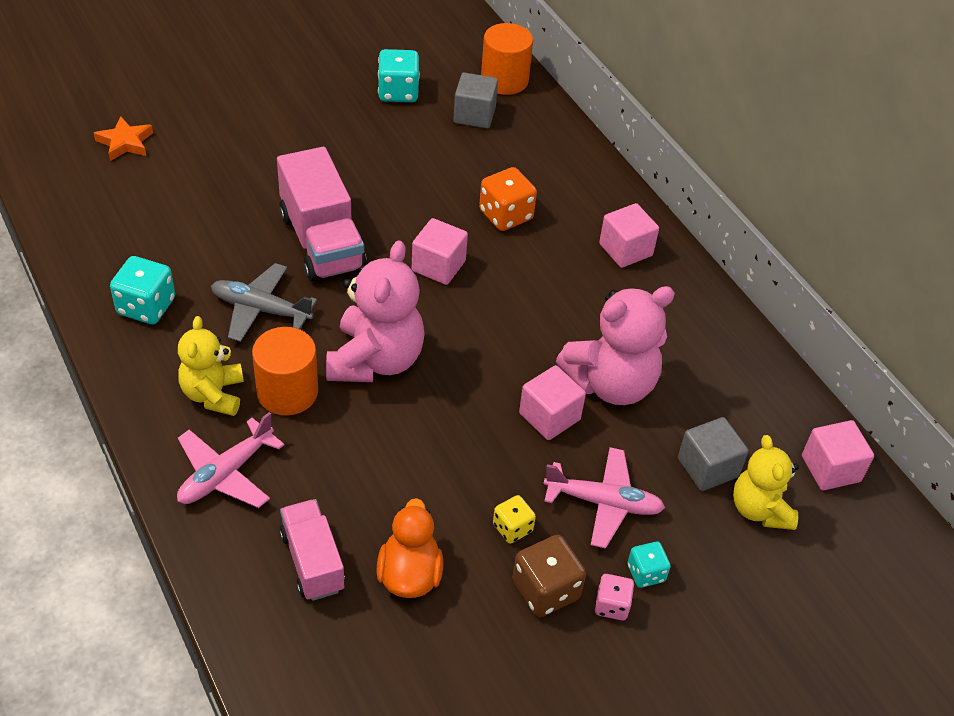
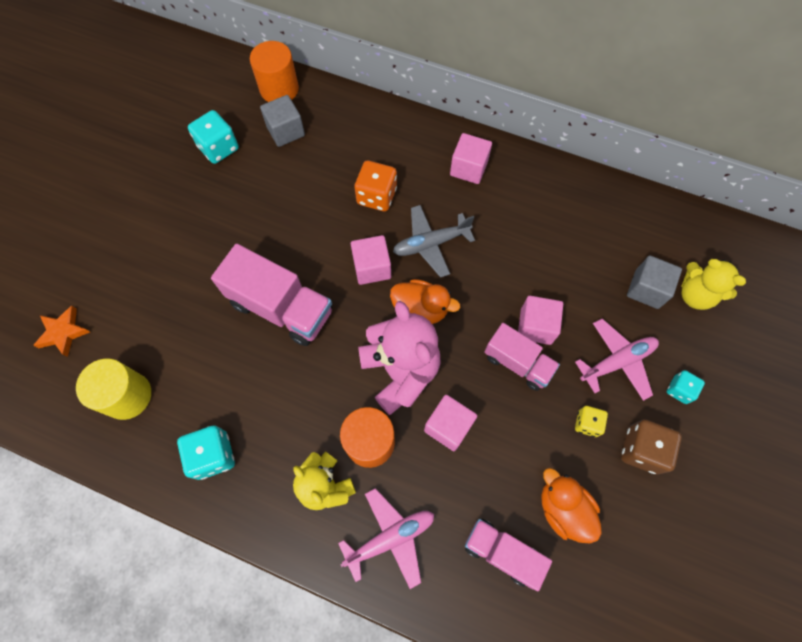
camera: 35 degrees left, 20 degrees up
pink plane [177,412,285,508] -> pink plane turned 120 degrees counterclockwise [338,488,434,589]
grey plane [211,263,317,342] -> grey plane moved to [393,205,475,278]
pink teddy bear [556,286,675,405] -> none
pink dice [595,574,634,621] -> none
pink cube [802,420,874,491] -> pink cube moved to [424,395,477,451]
none -> yellow cylinder [76,358,151,420]
none -> orange duck [390,279,460,324]
none -> pink truck [484,323,560,391]

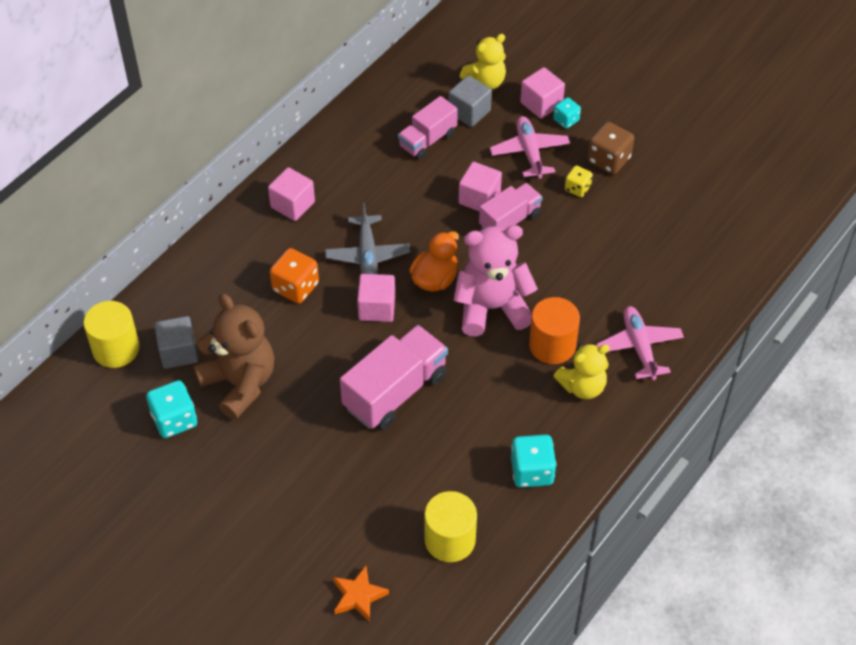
camera: 75 degrees left, 15 degrees down
orange cylinder [250,41,299,102] -> yellow cylinder [83,301,140,368]
pink cube [424,395,477,451] -> pink cube moved to [520,67,565,119]
pink truck [465,519,552,591] -> pink truck moved to [398,96,458,160]
orange duck [541,468,602,544] -> none
none -> brown teddy bear [193,294,274,420]

